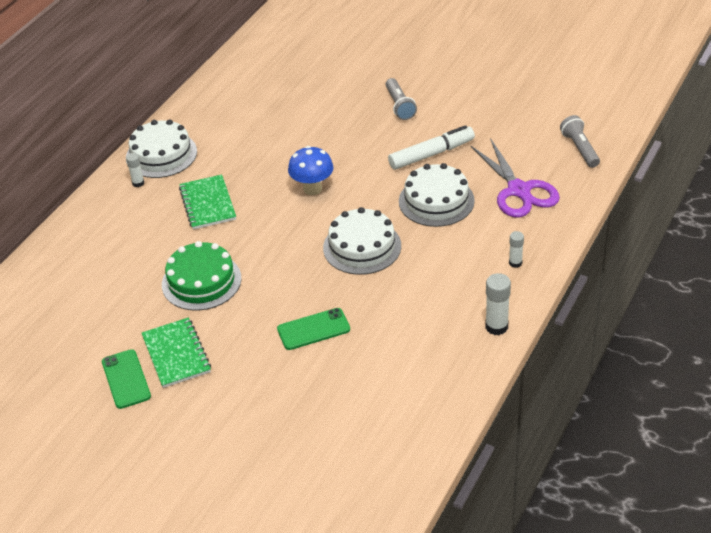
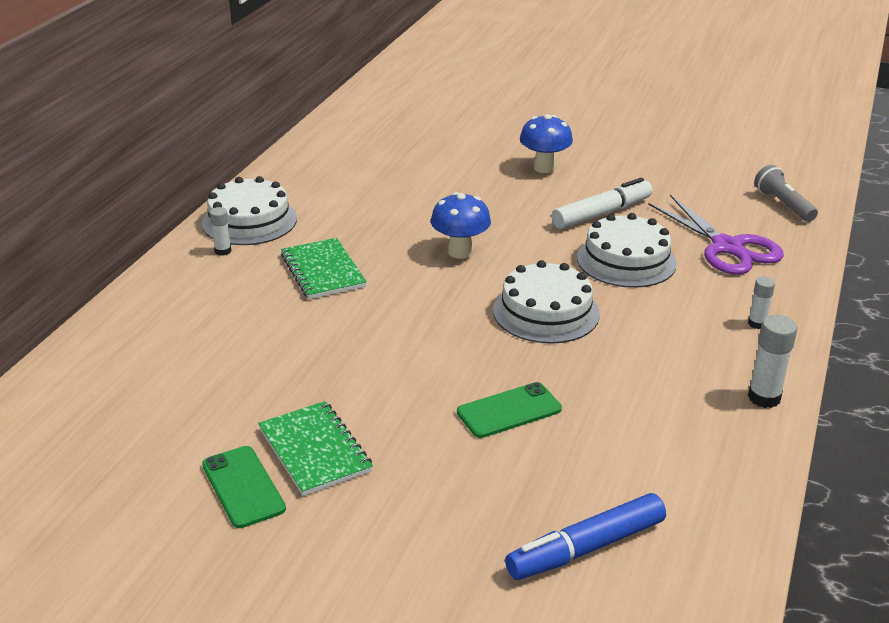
camera: 10 degrees left, 10 degrees down
green cake [162,241,241,311] -> none
grey flashlight [385,78,417,120] -> blue mushroom [520,114,573,173]
none -> blue marker [505,493,666,580]

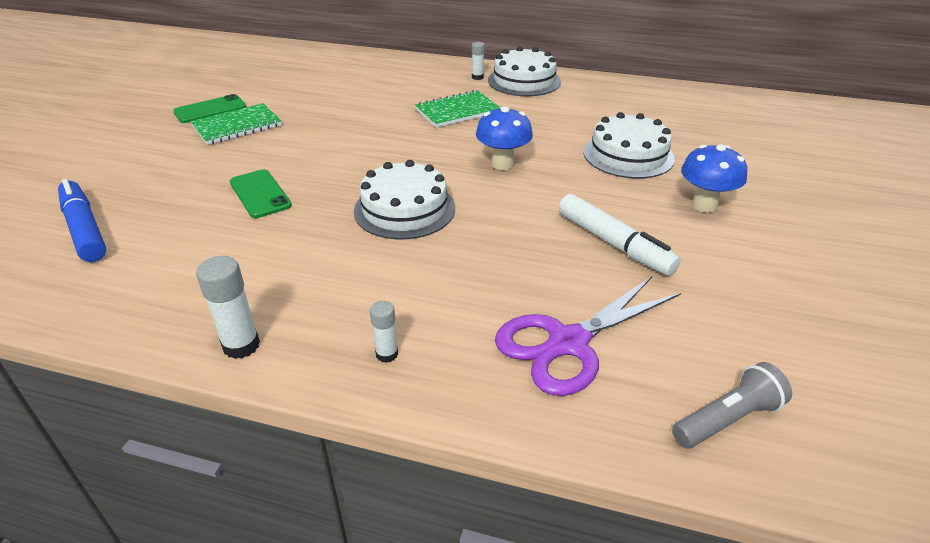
camera: 85 degrees right, 5 degrees up
white cake [577,213,677,288] -> white cake moved to [584,112,675,179]

